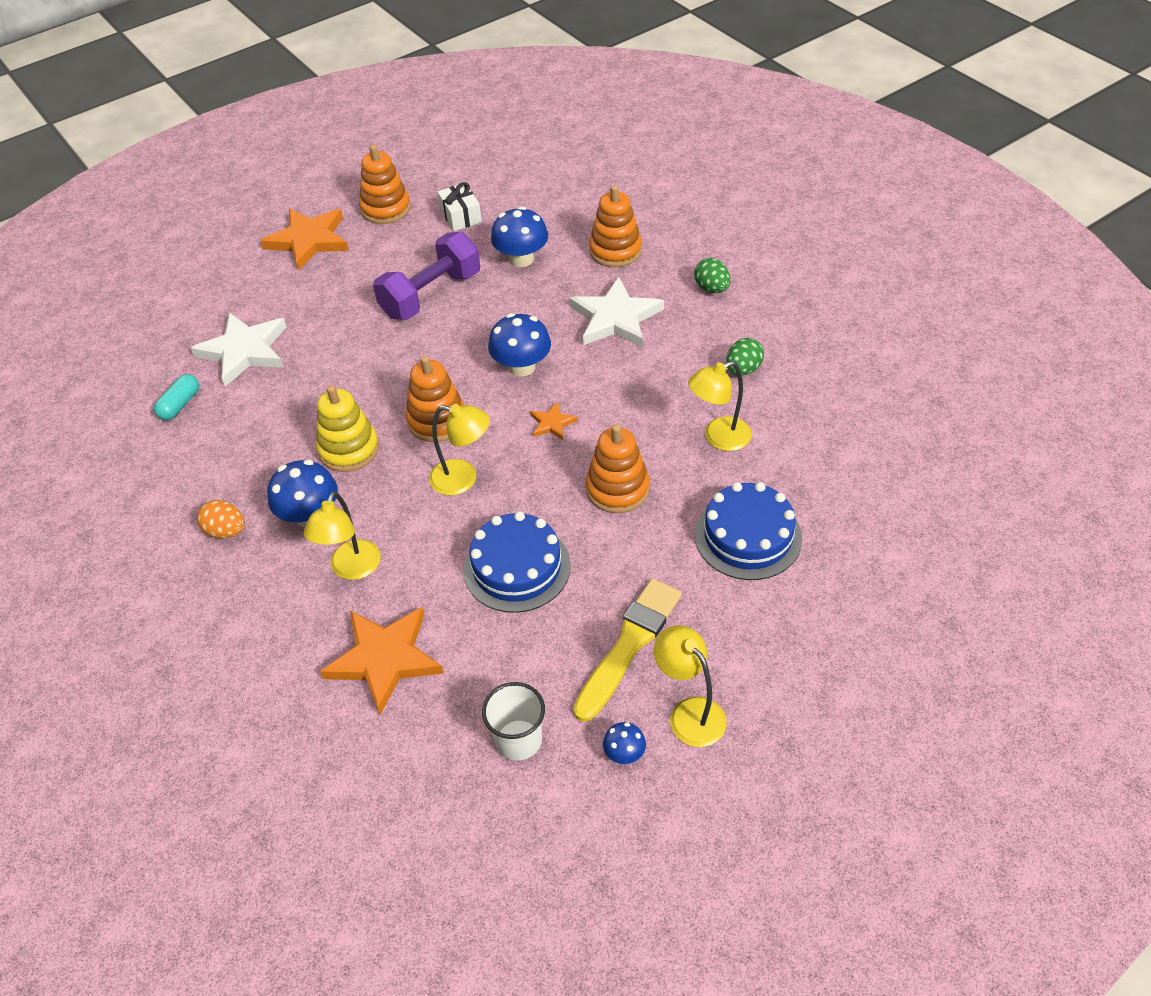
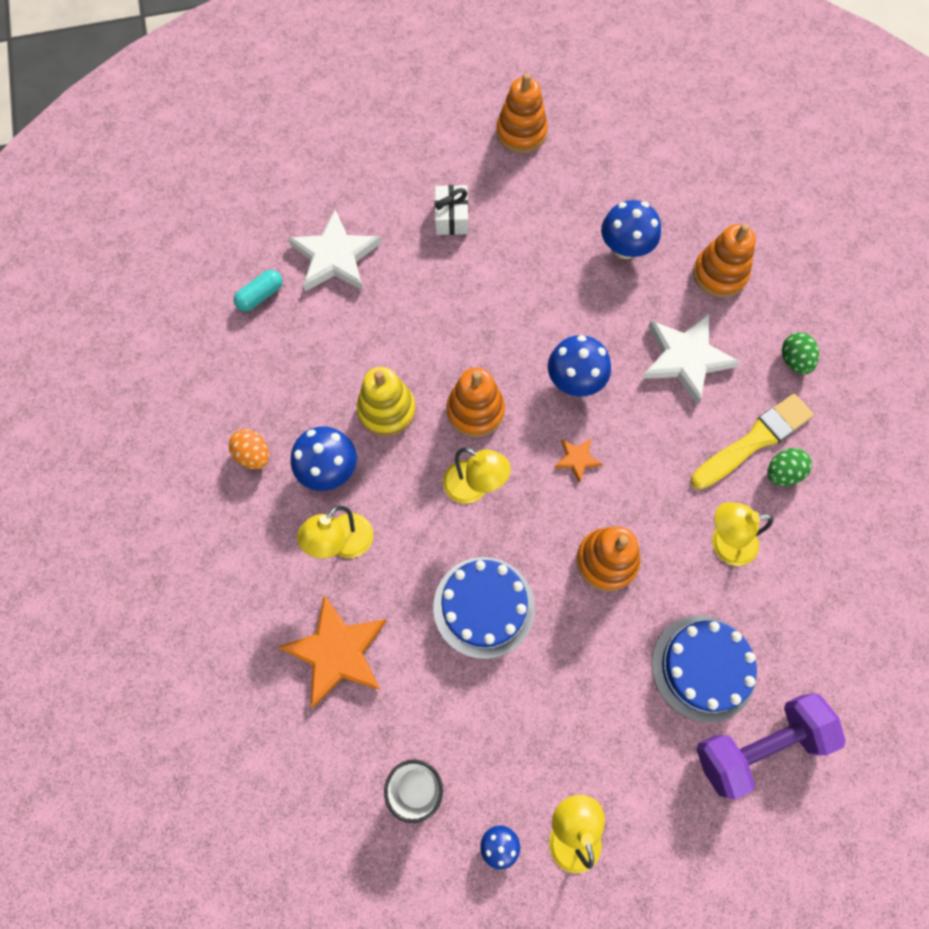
camera: 20 degrees right, 20 degrees up
orange star [260,209,349,271] -> none
purple dumbbell [373,232,480,320] -> purple dumbbell moved to [696,693,845,800]
white gift [437,182,482,231] -> white gift moved to [435,185,468,235]
yellow brush [573,578,682,722] -> yellow brush moved to [691,394,814,489]

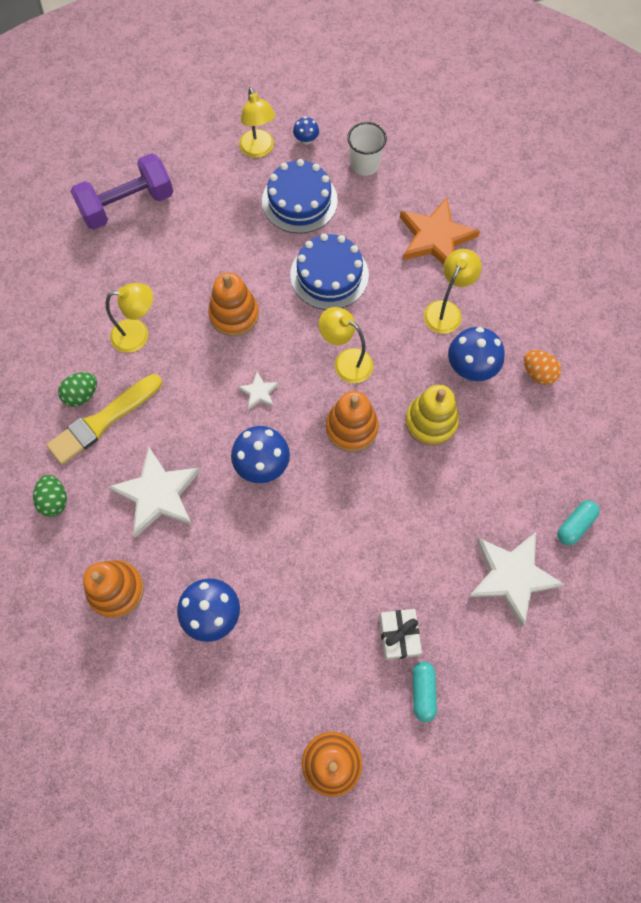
camera: 175 degrees right, 0 degrees up
orange star [554,439,603,483] -> white star [238,372,279,410]
blue cake [652,616,757,722] -> blue cake moved to [262,159,338,234]
none -> turquoise capsule [412,661,437,722]

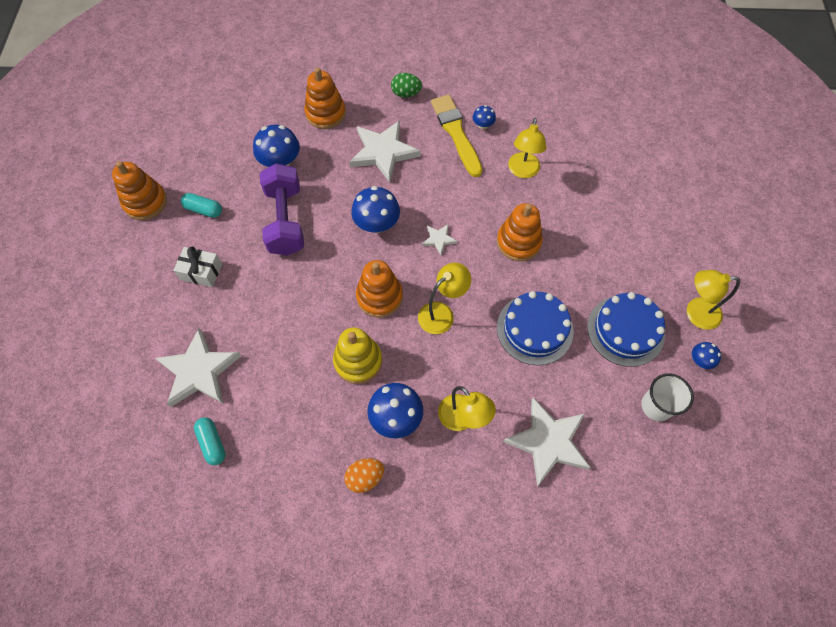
camera: 110 degrees right, 5 degrees down
green egg [58,372,97,407] -> blue mushroom [473,105,496,129]
purple dumbbell [70,153,173,230] -> purple dumbbell moved to [260,163,304,256]
orange star [400,198,480,265] -> white star [503,397,591,486]
turquoise capsule [412,661,437,722] -> turquoise capsule moved to [181,193,222,218]

